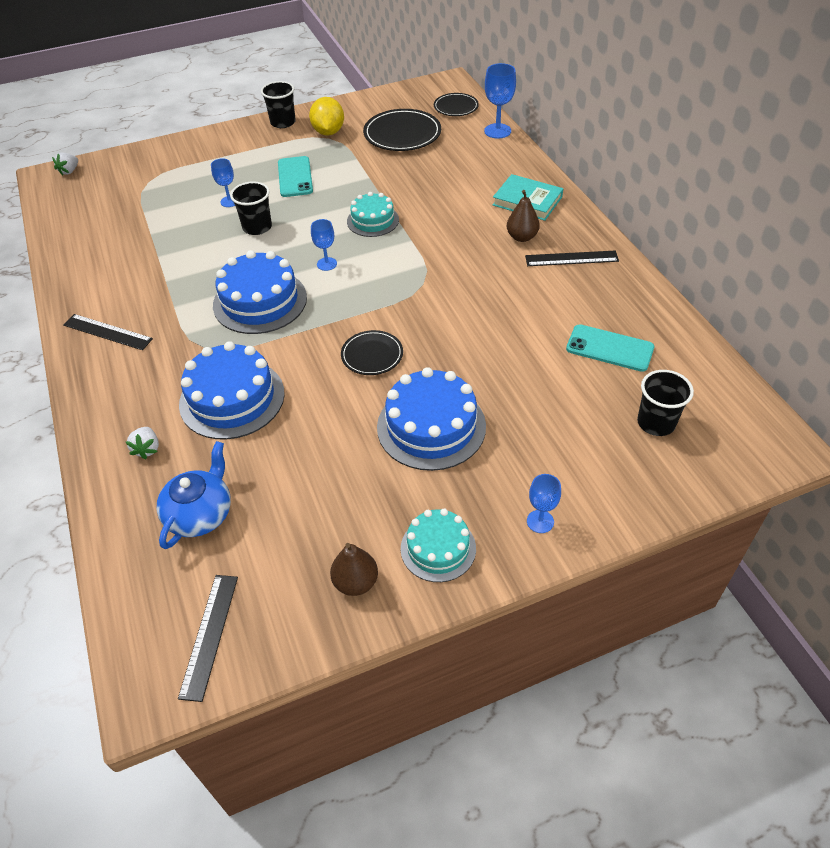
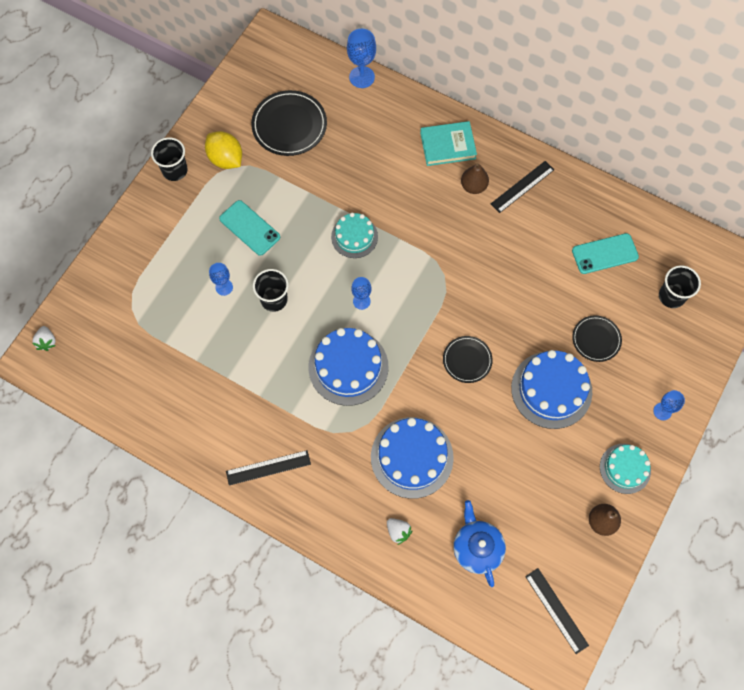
camera: 40 degrees left, 20 degrees up
black plate [434,93,479,116] -> black plate moved to [572,315,622,362]

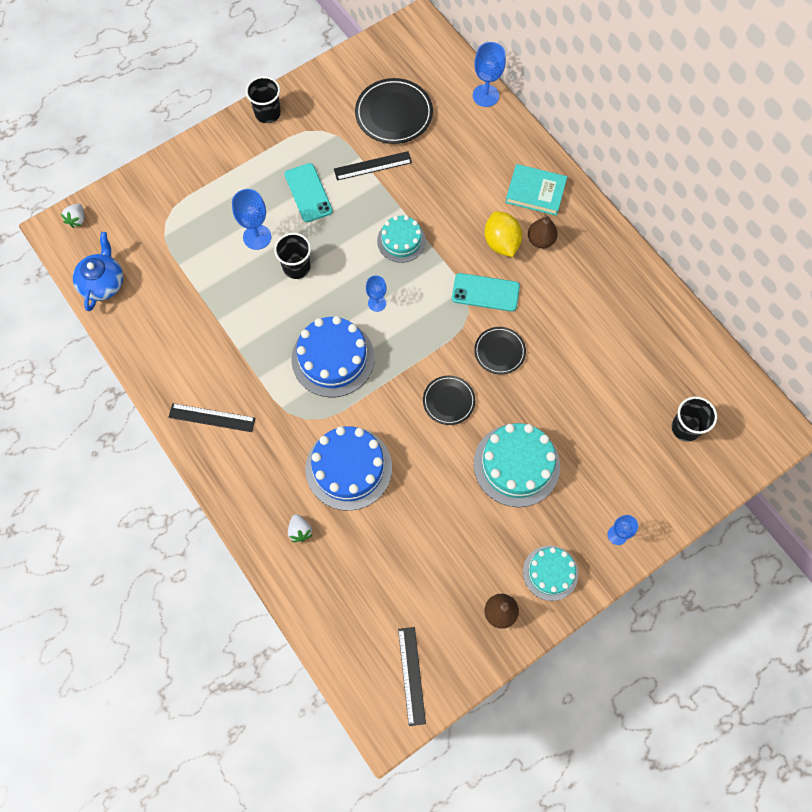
camera: 25 degrees right, 0 degrees up
yellow lemon [205,131,242,169] -> yellow lemon moved to [485,211,522,257]
blue goblet [209,263,233,296] -> blue goblet [232,189,271,250], size x1.59
blue teapot [453,500,506,587] -> blue teapot moved to [73,232,123,311]
black ruler [491,161,554,213] -> black ruler moved to [334,151,412,181]
blue cake [511,350,592,429] -> turquoise cake [474,423,560,507]
turquoise phone [572,233,639,274] -> turquoise phone moved to [452,273,520,312]
black plate [572,315,622,362] -> black plate moved to [474,327,526,374]

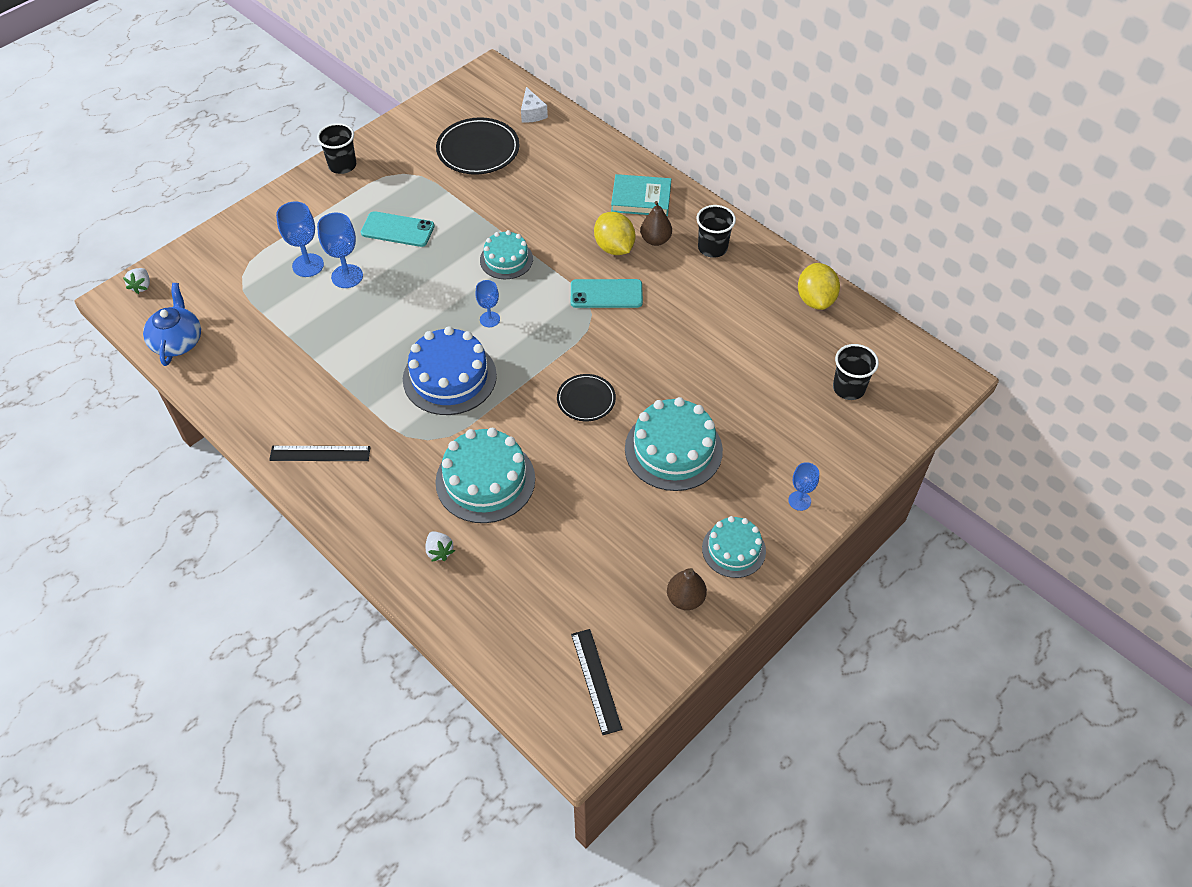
camera: 10 degrees left, 15 degrees down
black cup [274,233,311,279] -> black cup moved to [697,205,736,258]
turquoise phone [285,163,333,222] -> turquoise phone turned 45 degrees counterclockwise [361,211,434,247]
blue cake [305,426,392,511] -> turquoise cake [435,428,535,523]
black ruler [334,151,412,181] -> none
blue goblet [473,42,506,107] -> blue goblet moved to [276,201,324,277]
black plate [474,327,526,374] -> none
none -> white cheese [521,87,548,123]
none -> yellow lemon [798,263,840,310]

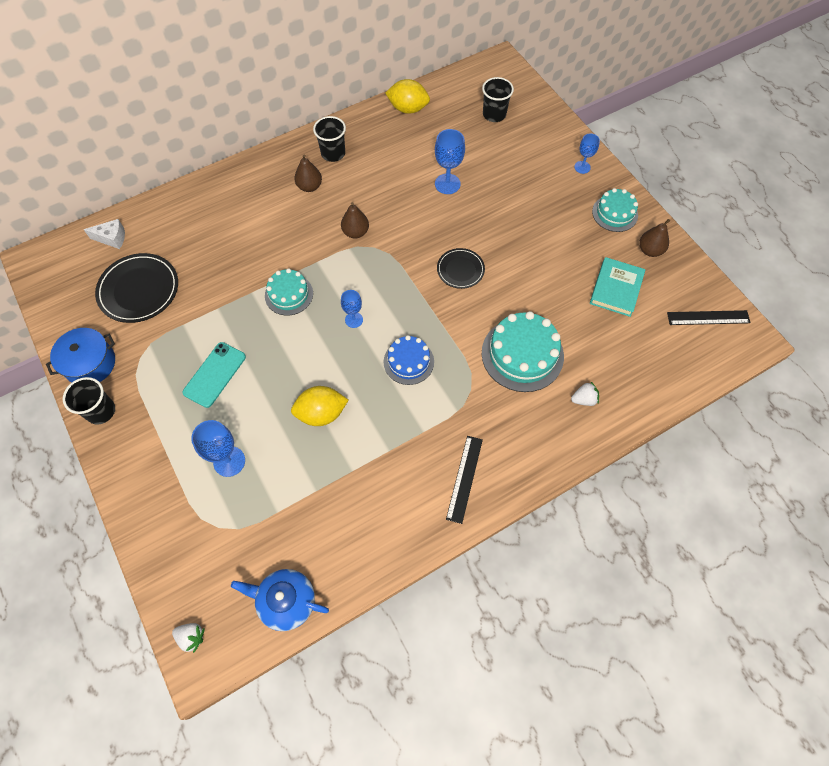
camera: 75 degrees left, 10 degrees up
blue goblet [317,212,363,288] -> blue goblet moved to [435,129,465,194]
blue cake [403,326,497,415] -> blue cake [384,335,434,385], size x0.61
turquoise phone [571,279,643,308] -> brown pear [341,202,369,239]
yellow lemon [594,212,635,255] -> yellow lemon moved to [291,386,348,426]
turquoise book [611,174,671,216] -> turquoise book moved to [590,257,646,317]
turquoise cake [625,397,723,491] -> none
none -> blue pot [46,328,115,383]

